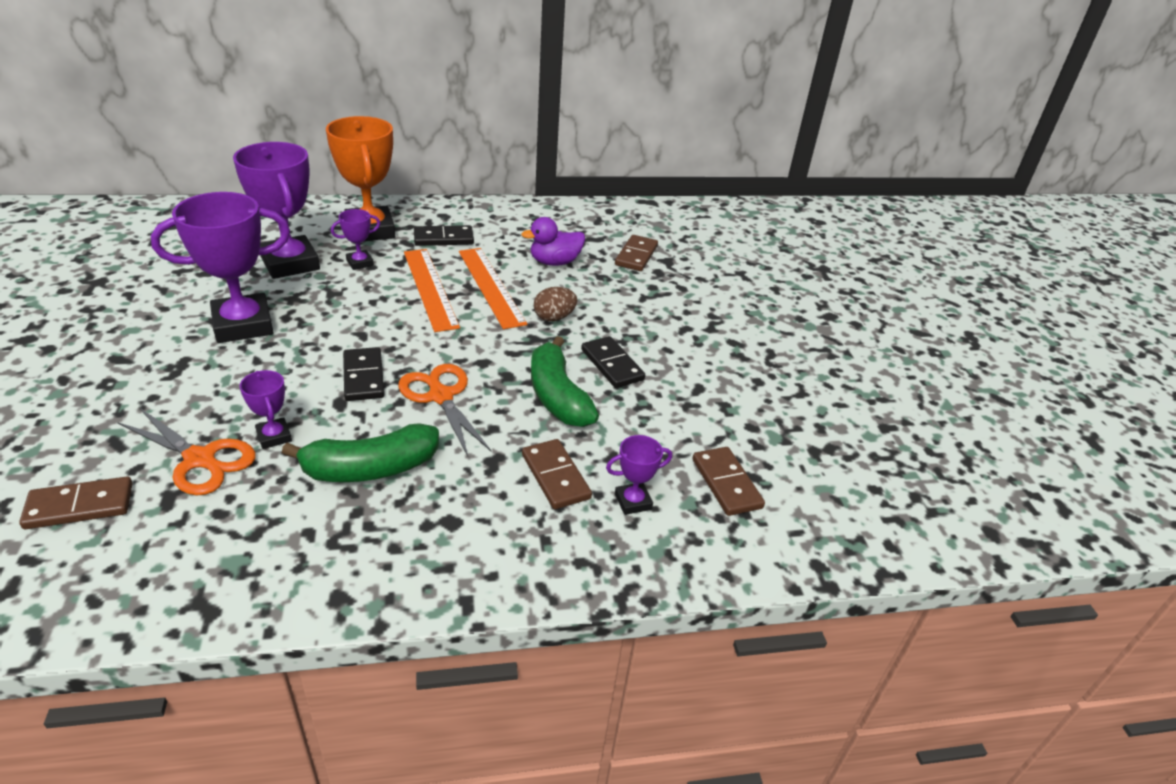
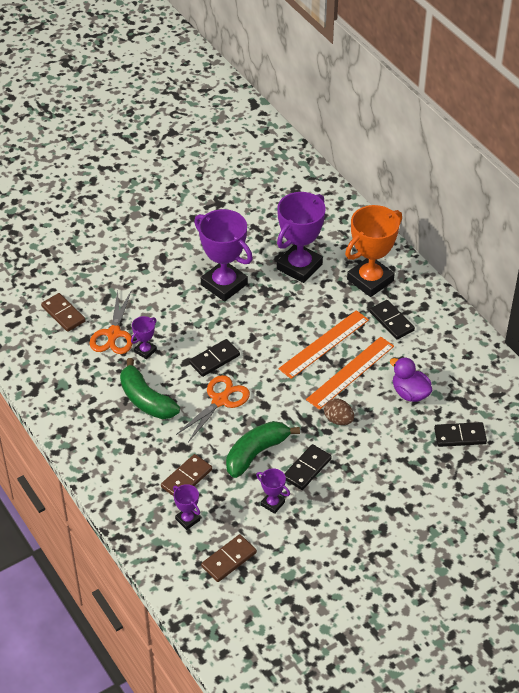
camera: 70 degrees right, 10 degrees up
purple trophy [331,209,380,270] -> purple trophy moved to [256,468,290,514]
brown domino [615,235,658,271] -> black domino [434,422,487,447]

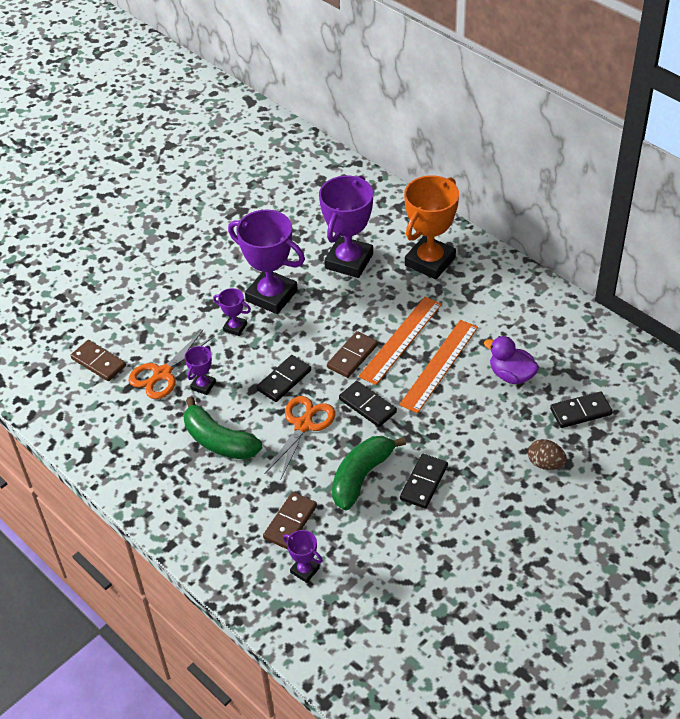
camera: 10 degrees left, 0 degrees up
orange scissors [89,291,132,354] -> orange scissors turned 45 degrees clockwise [129,330,215,399]
brown domino [201,534,257,582] -> brown domino moved to [327,331,378,378]
purple trophy [256,468,290,514] -> purple trophy moved to [213,288,251,336]
brown egg [324,399,354,425] -> brown egg moved to [528,439,567,470]
black domino [369,300,415,340] -> black domino moved to [339,381,397,427]

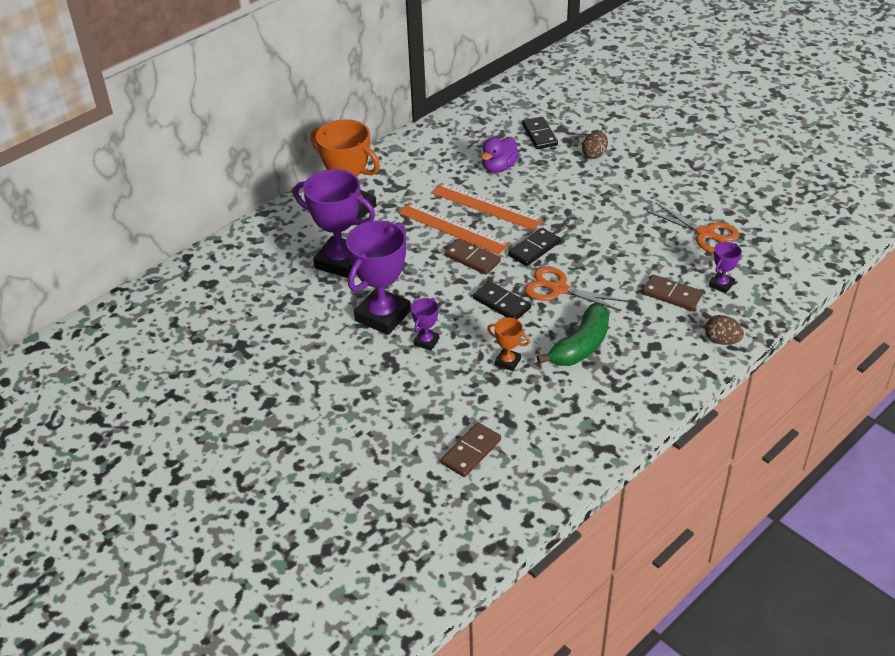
camera: 90 degrees left, 5 degrees down
orange scissors [129,330,215,399] -> orange scissors moved to [647,202,740,253]
purple trophy [185,346,216,395] -> orange trophy [487,318,530,371]
green banana [332,436,406,510] -> none
black domino [400,454,448,509] -> none
none -> brown egg [705,315,744,345]

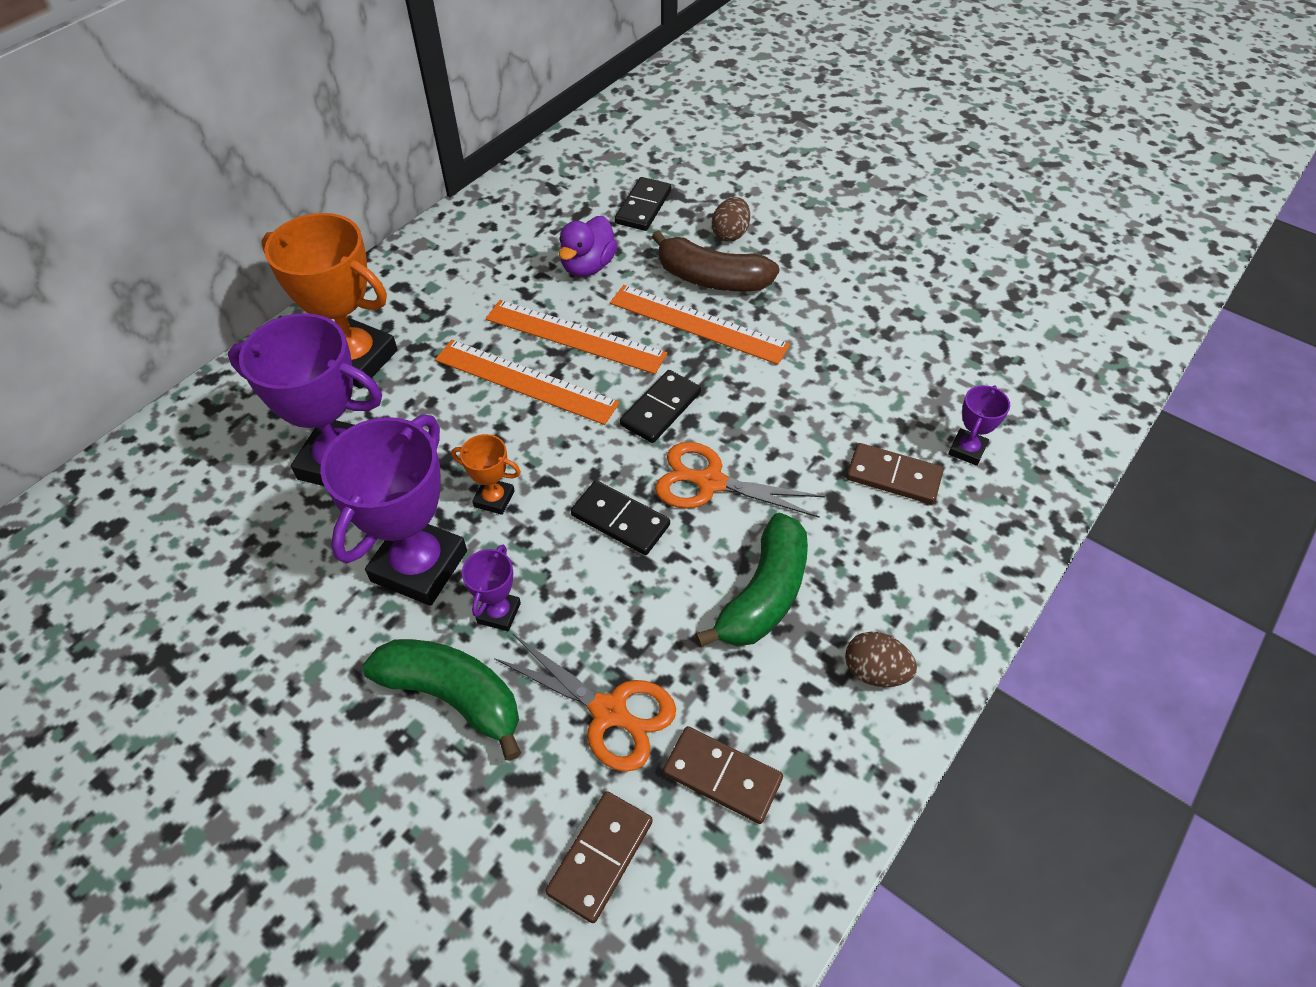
camera: 10 degrees left, 10 degrees up
brown domino [444,239,501,275] -> brown domino moved to [663,726,783,824]
orange trophy [487,318,530,371] -> orange trophy moved to [451,434,521,515]
black domino [522,117,558,149] -> black domino turned 45 degrees clockwise [614,177,672,231]
orange scissors [647,202,740,253] -> orange scissors moved to [494,634,676,772]
brown egg [705,315,744,345] -> brown egg moved to [845,632,917,687]
none -> green banana [362,639,521,761]
none -> orange ruler [610,285,790,365]
none -> brown banana [652,230,779,291]

